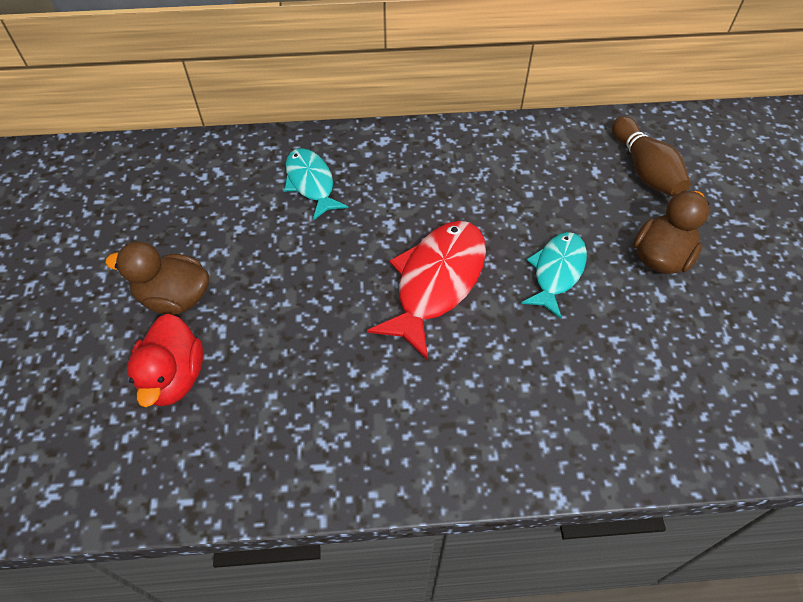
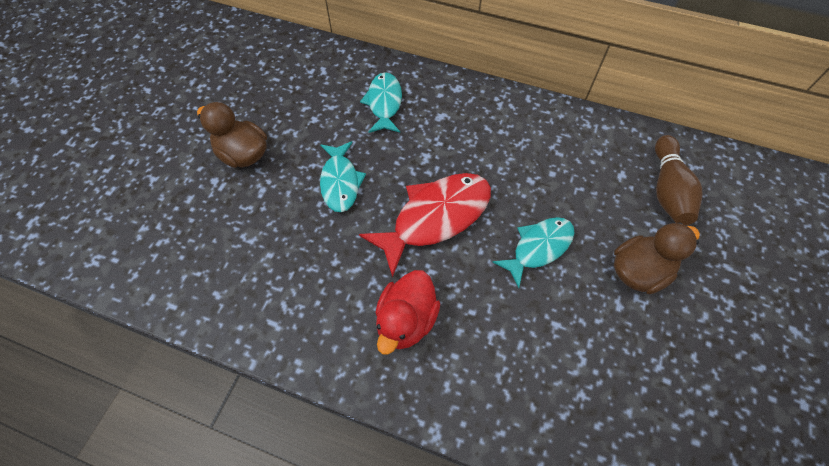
camera: 25 degrees right, 5 degrees up
red duck [127,314,203,407] -> red duck moved to [375,270,440,355]
none -> turquoise fish [320,141,366,212]

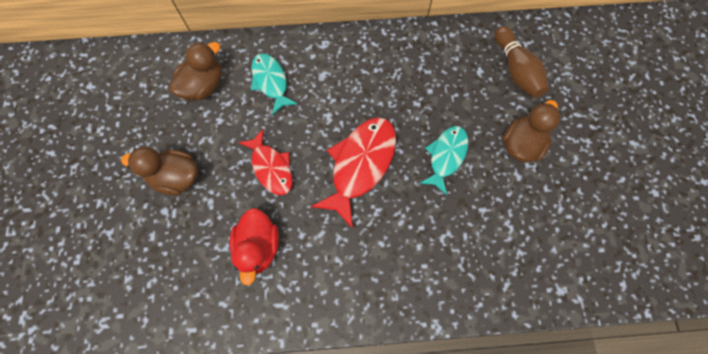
camera: 25 degrees left, 10 degrees up
turquoise fish [320,141,366,212] -> red fish [238,129,292,195]
red duck [375,270,440,355] -> red duck moved to [230,208,279,285]
none -> brown duck [169,42,222,100]

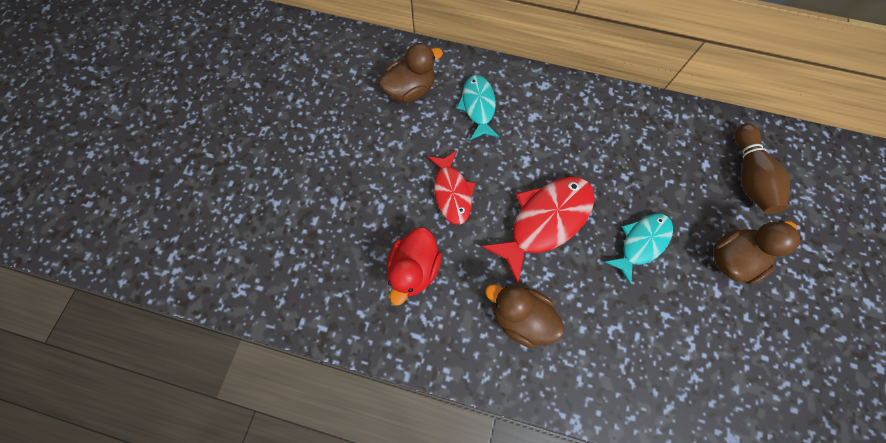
camera: 20 degrees right, 0 degrees up
brown duck [121,147,198,196] -> brown duck moved to [485,284,564,348]

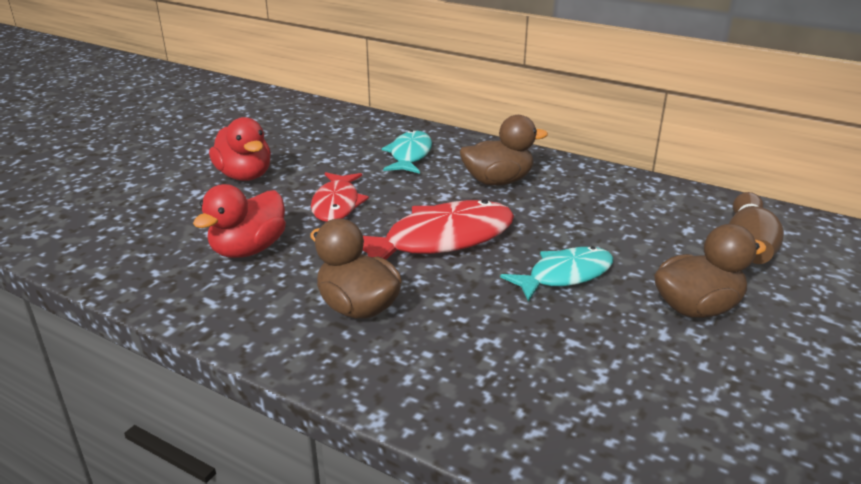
camera: 15 degrees right, 40 degrees down
brown duck [379,43,443,103] -> brown duck moved to [460,115,548,186]
none -> red duck [209,117,271,181]

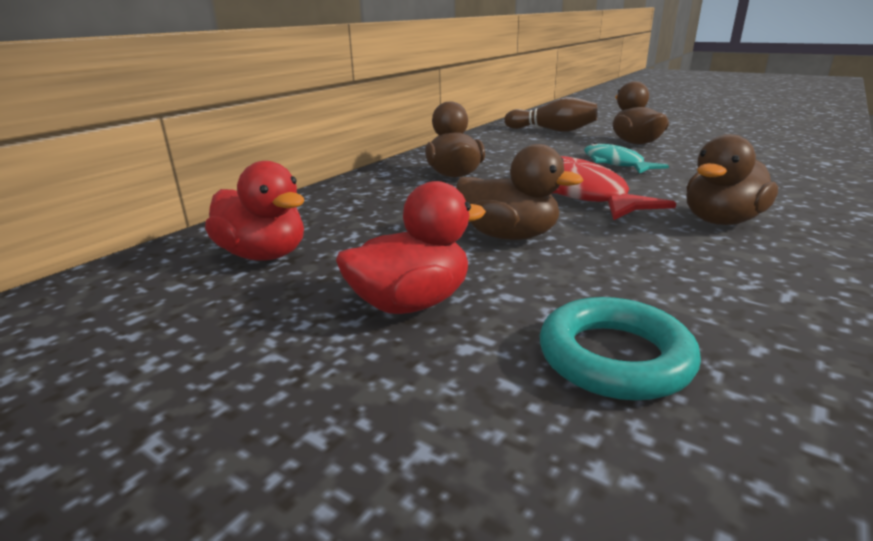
camera: 85 degrees left, 5 degrees down
red duck [193,184,286,258] -> red duck moved to [205,161,304,261]
red fish [311,172,369,222] -> brown duck [456,144,583,240]
turquoise fish [382,130,432,174] -> none
none -> turquoise ring [539,297,701,401]

